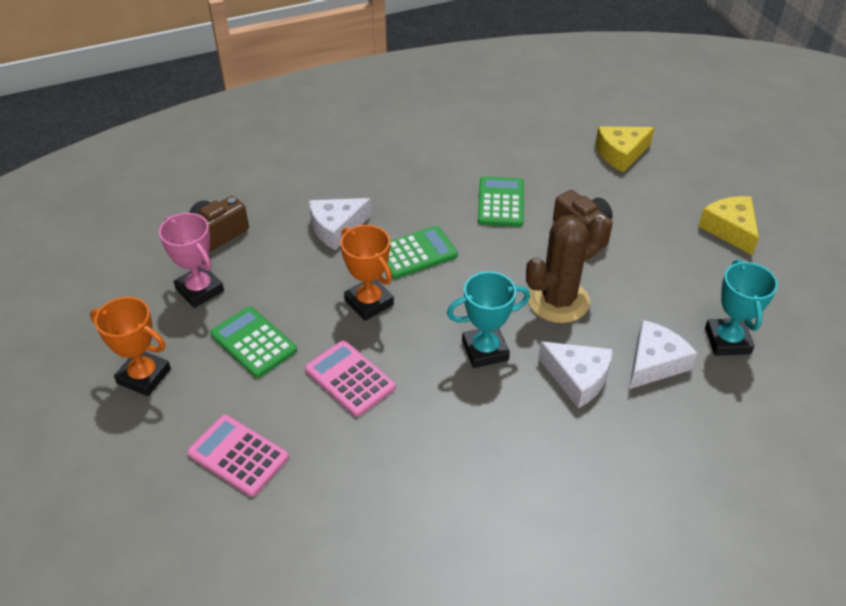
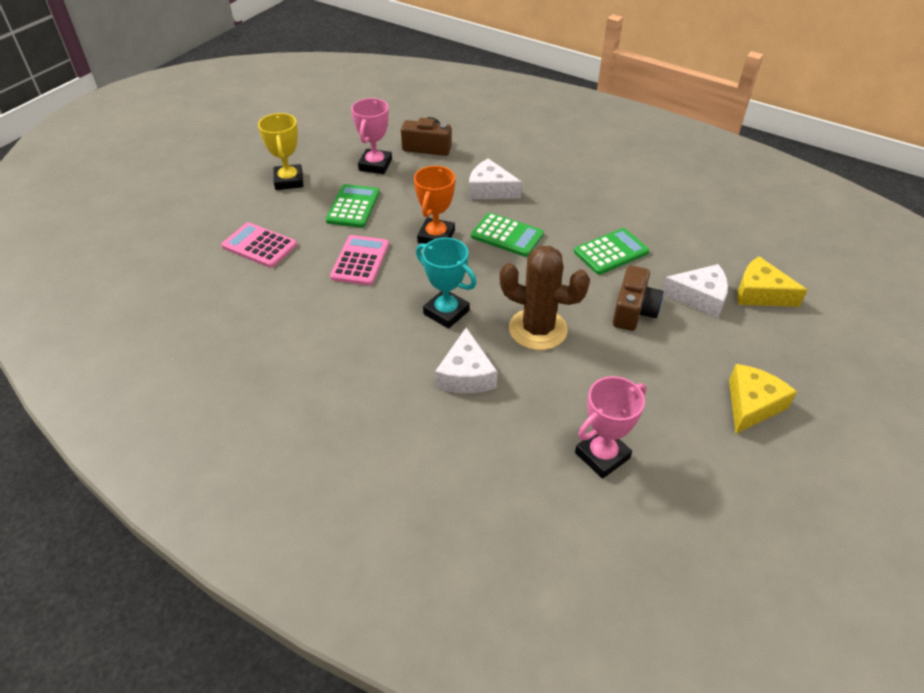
camera: 55 degrees right, 0 degrees up
orange trophy [90,297,171,396] -> yellow trophy [258,113,303,190]
pink calculator [187,415,289,497] -> pink calculator turned 60 degrees counterclockwise [221,222,297,268]
white cheese [629,320,697,389] -> white cheese moved to [662,264,728,318]
turquoise trophy [705,259,778,356] -> pink trophy [575,376,647,479]

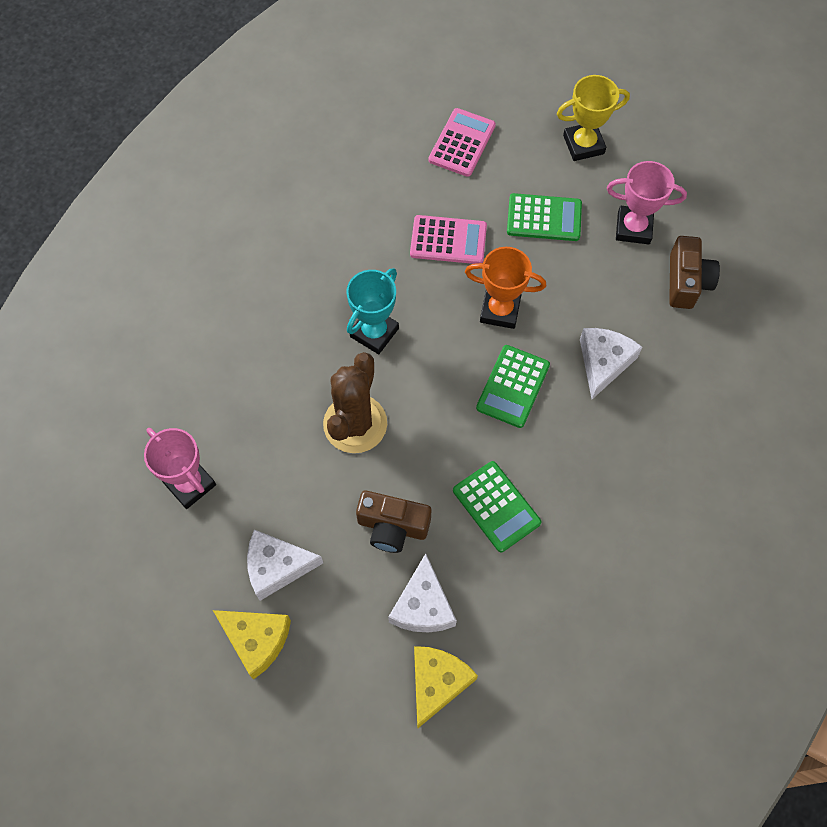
camera: 85 degrees right, 20 degrees up
white cheese [435,328,498,393] -> white cheese moved to [247,530,323,601]

